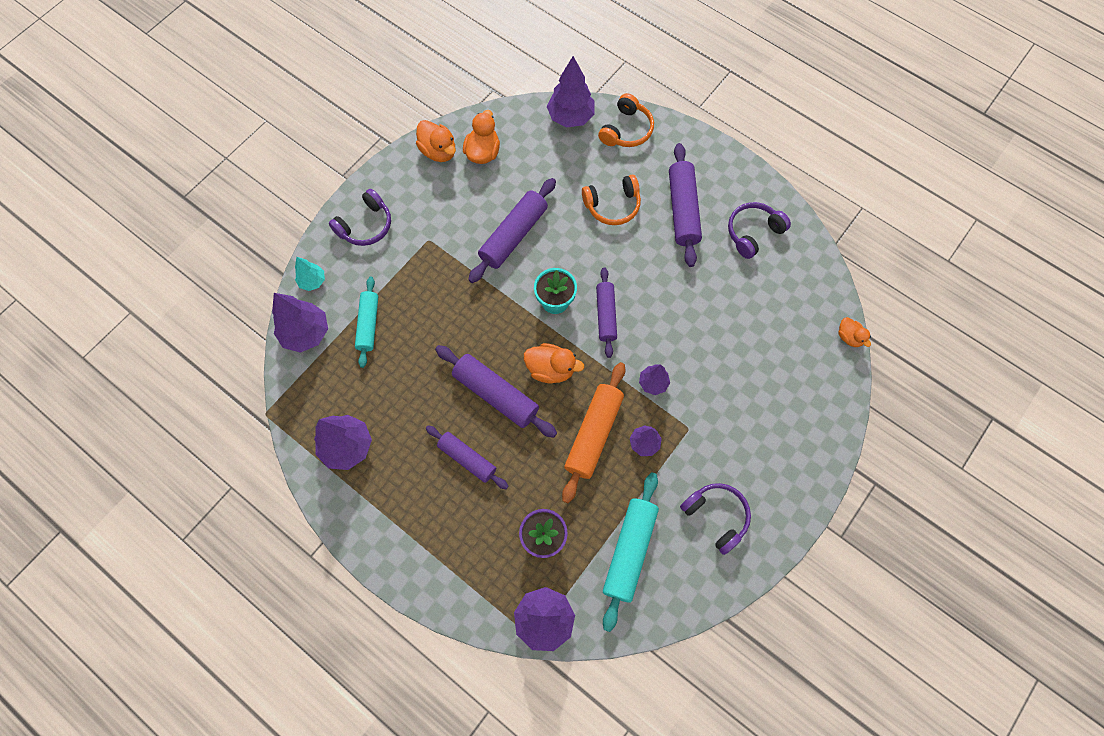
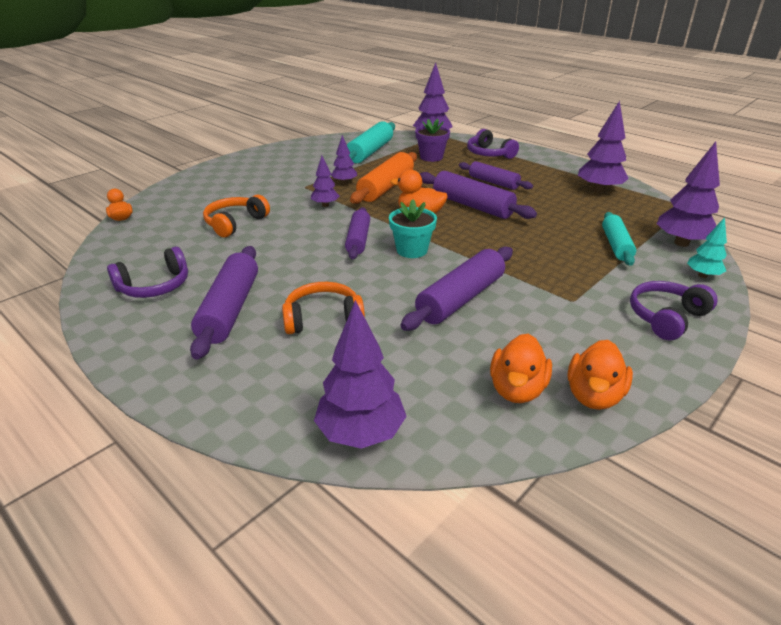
camera: 175 degrees left, 35 degrees down
orange duck [416,120,456,162] -> orange duck turned 120 degrees counterclockwise [568,340,633,410]
orange headphones [598,93,654,147] -> orange headphones moved to [203,195,270,237]
purple headphones [680,483,751,555] -> purple headphones moved to [467,129,519,159]

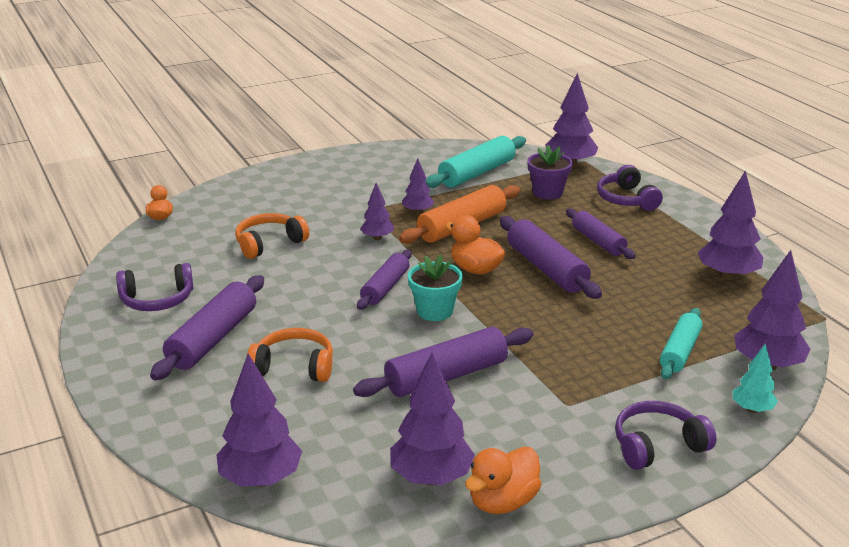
camera: 20 degrees right, 5 degrees down
orange duck [490,334,552,403] -> purple tree [390,352,475,485]

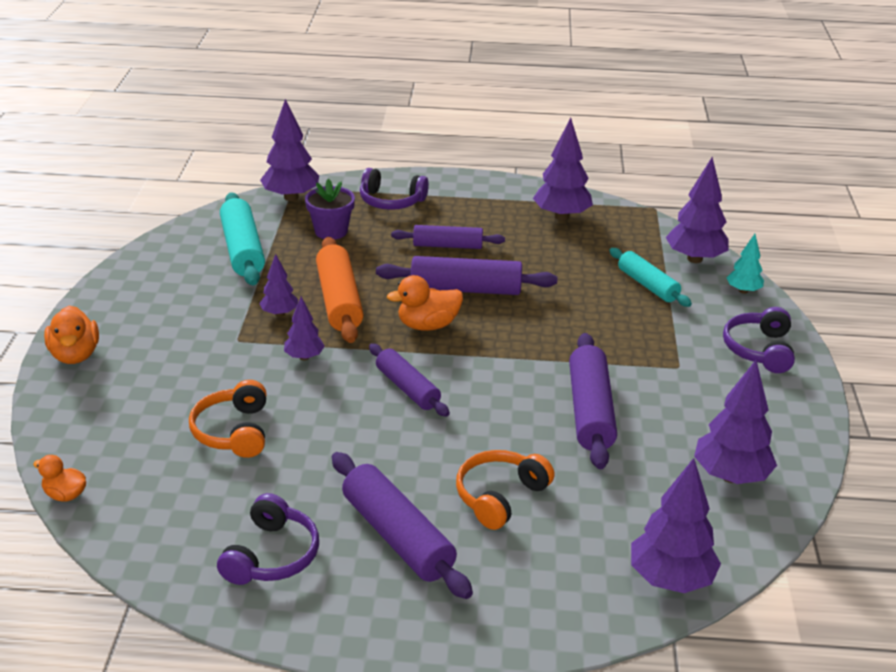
camera: 60 degrees left, 5 degrees up
turquoise flower pot [408,254,463,321] -> none
orange duck [465,447,541,514] -> orange duck moved to [44,306,99,364]

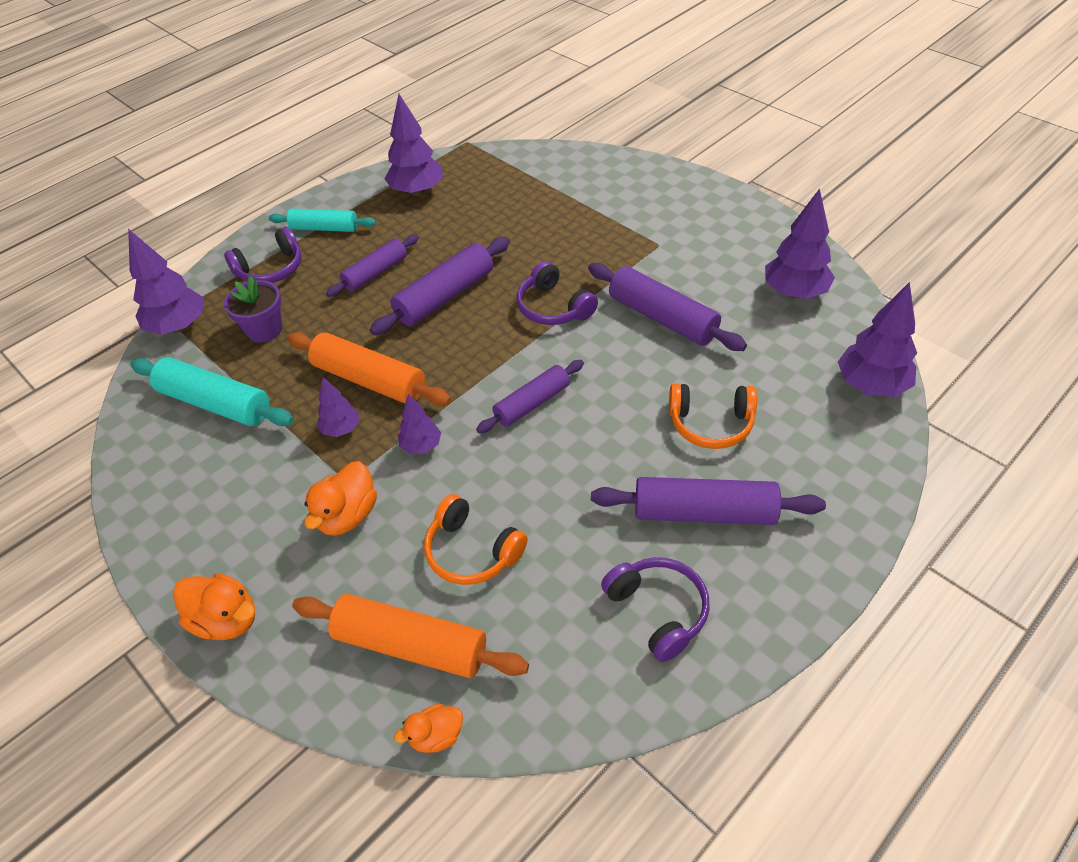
camera: 45 degrees left, 15 degrees up
purple rolling pin [369,343,450,417] -> purple rolling pin turned 45 degrees counterclockwise [476,360,584,433]
orange duck [387,275,463,331] -> orange duck moved to [304,461,377,536]
orange headphones [456,450,555,530] -> orange headphones turned 75 degrees counterclockwise [669,384,757,449]
turquoise rolling pin [609,248,692,307] -> turquoise rolling pin moved to [269,209,376,232]
purple tree [665,157,729,263] -> none
purple headphones [723,307,795,373] -> purple headphones moved to [517,261,598,325]
turquoise tree [726,234,764,294] -> none
none -> orange rolling pin [292,594,529,678]

